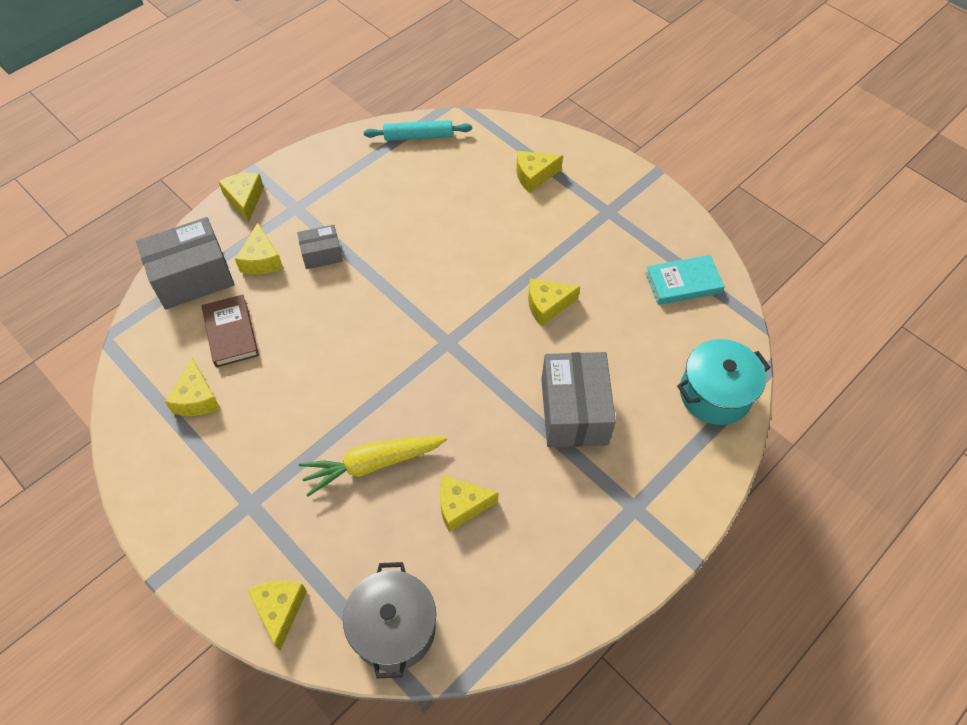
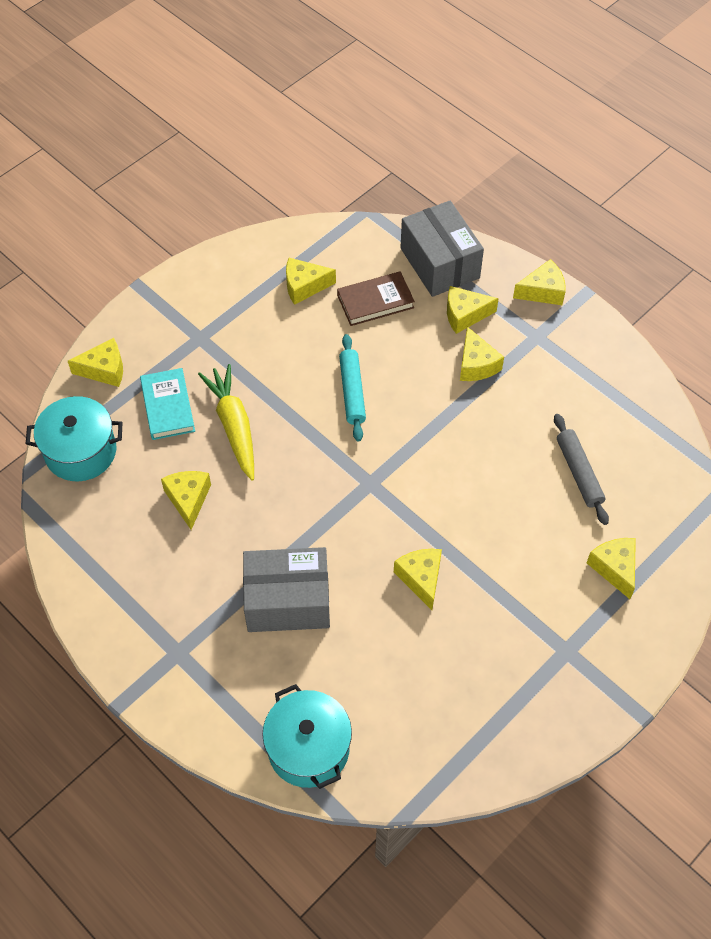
camera: 90 degrees right, 0 degrees up
grey box [297,225,343,269] -> yellow cheese [460,327,504,381]
grey pot [343,562,436,678] -> turquoise pot [26,396,123,481]
turquoise rolling pin [364,120,472,141] -> turquoise rolling pin moved to [339,334,366,442]
turquoise book [645,255,725,305] -> turquoise book moved to [140,368,195,440]
none -> grey rolling pin [554,414,609,525]

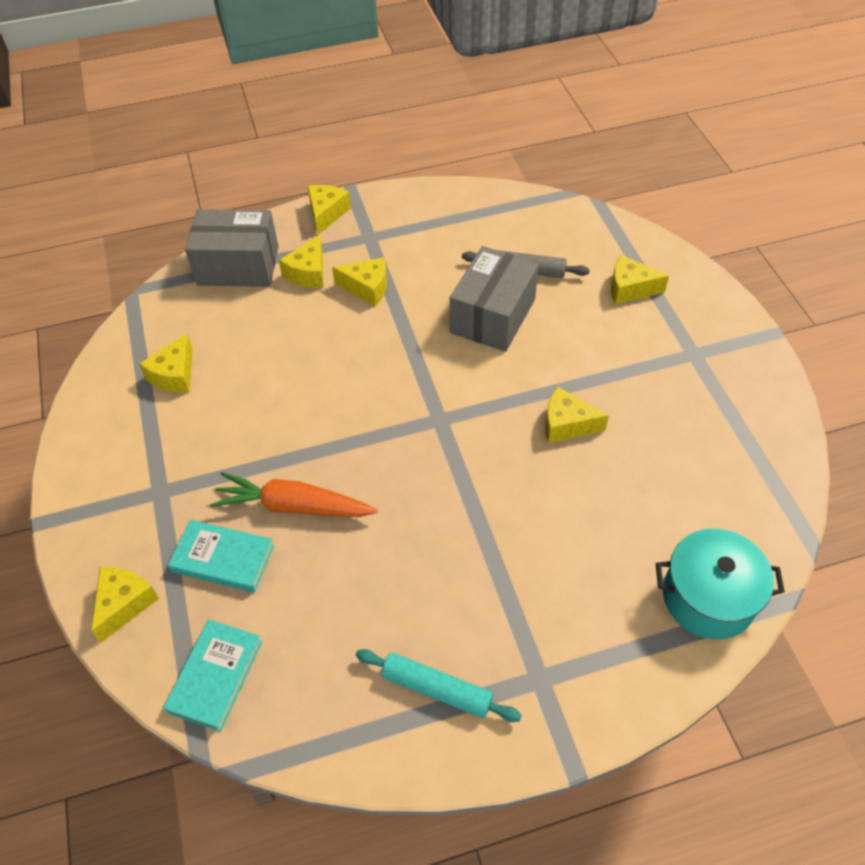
camera: 60 degrees left, 5 degrees down
turquoise pot [26,396,123,481] -> turquoise book [163,619,263,732]
yellow cheese [161,471,211,530] -> none
yellow carrot [198,364,254,481] -> orange carrot [210,472,378,517]
grey box [243,547,330,632] -> grey box moved to [450,246,539,352]
brown book [337,271,415,326] -> none
turquoise rolling pin [339,334,366,442] -> turquoise rolling pin moved to [356,649,522,722]

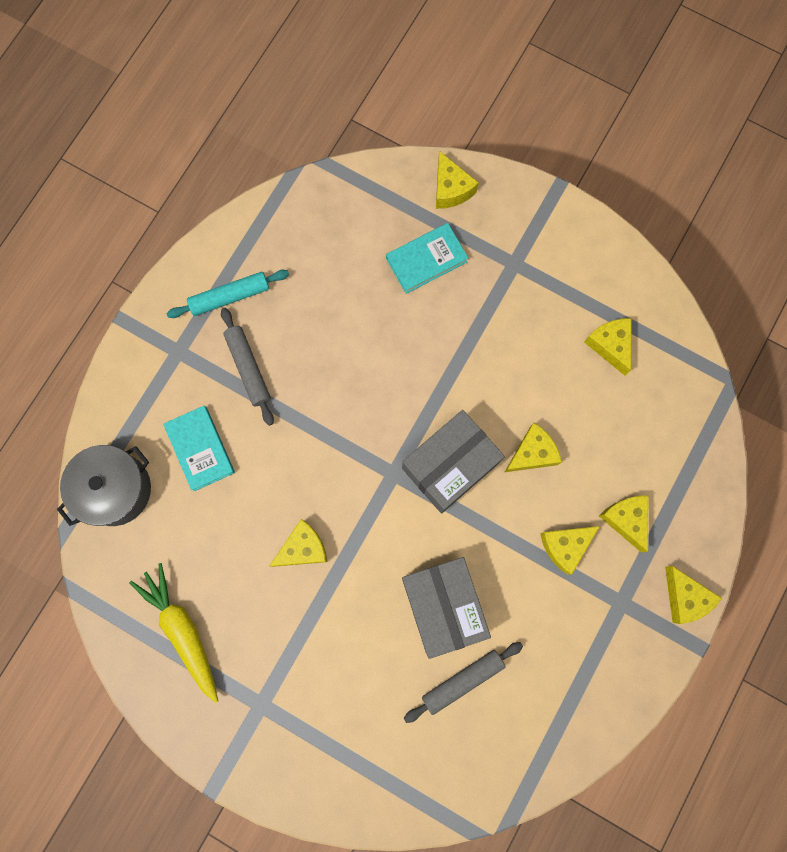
camera: 135 degrees right, 25 degrees up
turquoise book [163,619,263,732] -> turquoise book moved to [163,406,235,491]
grey box [185,209,279,287] -> grey box moved to [402,410,505,513]
orange carrot [210,472,378,517] -> none
yellow cheese [611,255,669,304] -> yellow cheese moved to [505,423,562,472]
turquoise pot [656,528,785,639] -> grey pot [57,445,151,526]
none -> yellow carrot [129,563,218,703]
none -> grey rolling pin [221,308,274,426]

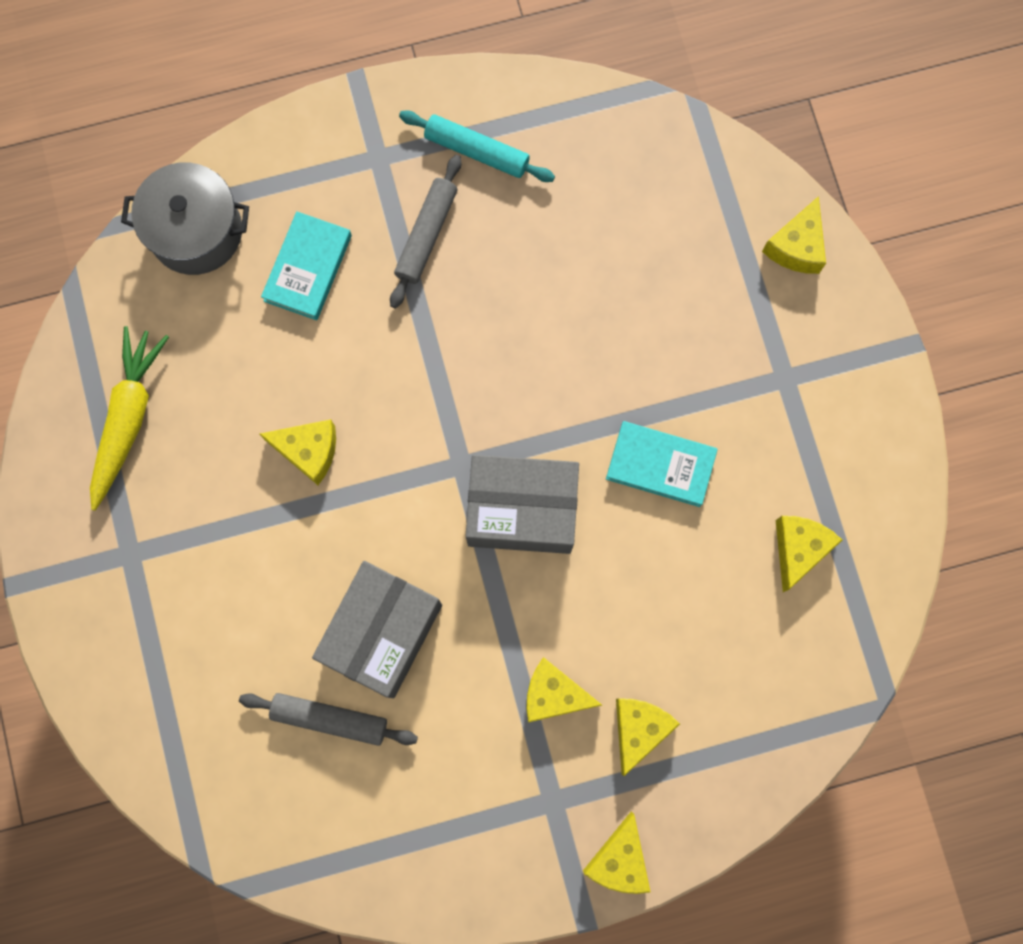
camera: 45 degrees right, 0 degrees up
turquoise book [386,223,468,294] -> turquoise book moved to [606,421,718,507]
yellow cheese [505,423,562,472] -> none

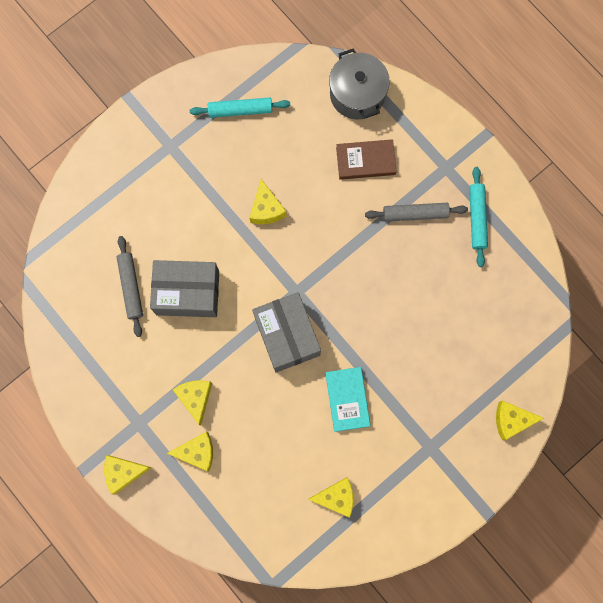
camera: 65 degrees right, 0 degrees up
yellow carrot [90,326,169,511] -> turquoise rolling pin [190,97,290,118]
turquoise book [261,211,352,320] -> brown book [336,139,397,180]

